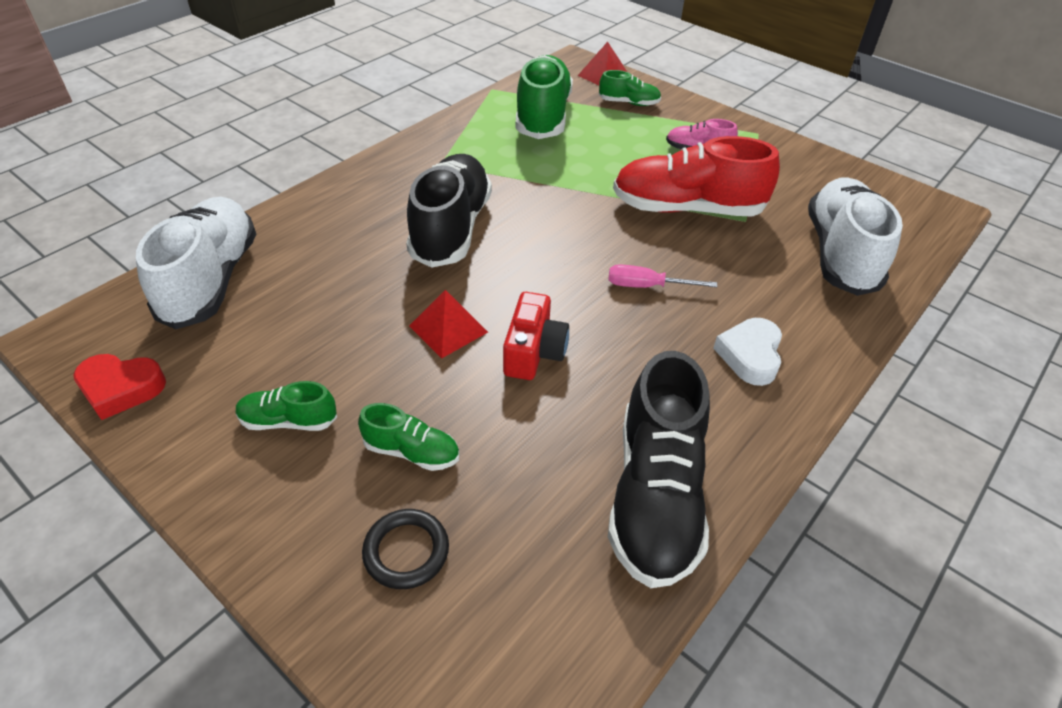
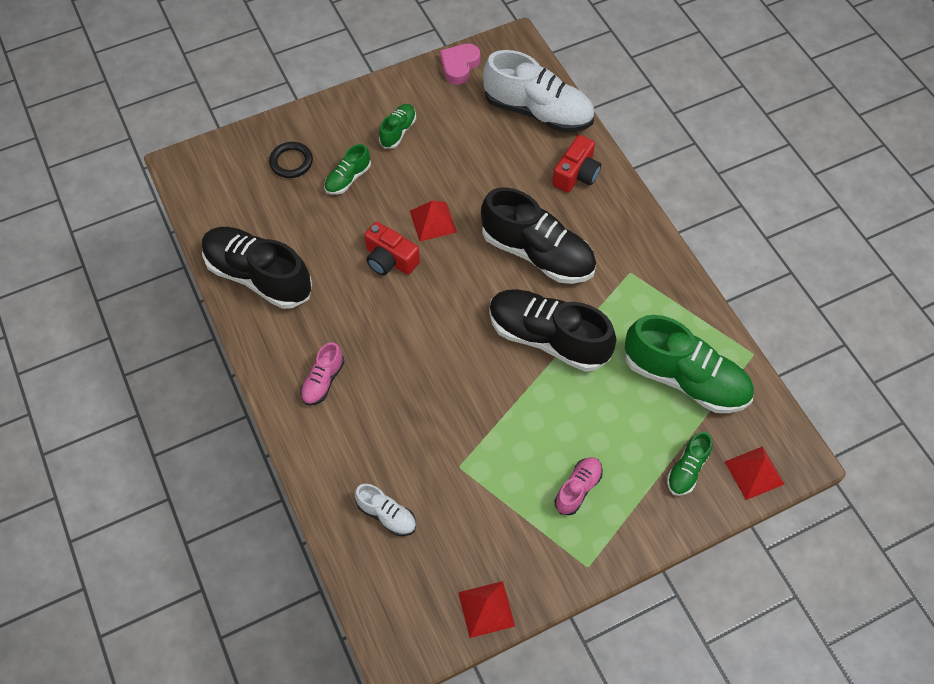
camera: 115 degrees right, 15 degrees up
red heart [73,354,166,420] -> pink heart [440,44,480,85]
pink screwdriver [608,264,717,288] -> none
red shoe [613,136,780,216] -> none
white heart [713,318,782,386] -> pink shoe [300,342,344,406]
white shoe [808,177,903,296] -> white shoe [355,484,416,536], size x0.48
none -> red pyramid [458,581,515,638]
none -> black shoe [489,289,616,372]
none -> red camera [552,135,601,193]

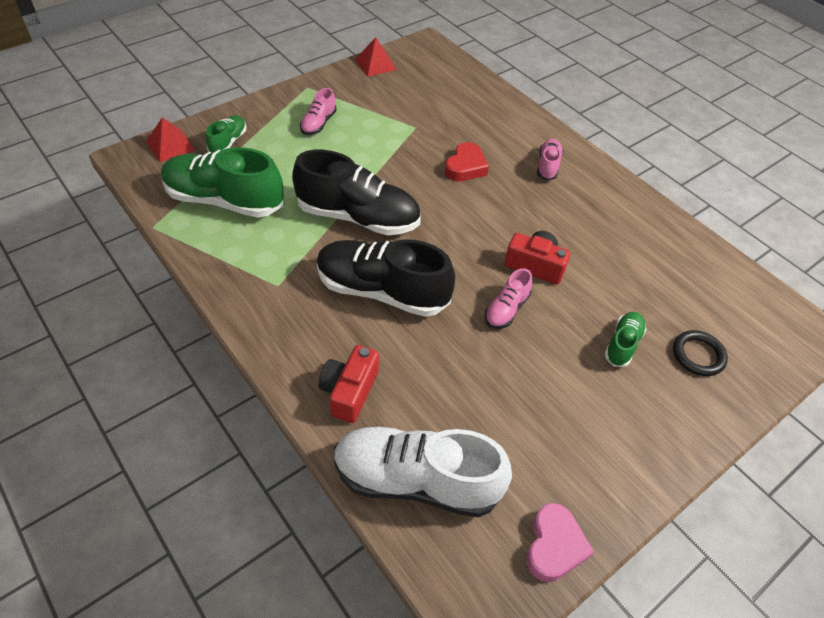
camera: 165 degrees right, 10 degrees down
black shoe [202,227,312,309] -> none
white shoe [355,484,416,536] -> none
green shoe [379,104,416,149] -> none
red pyramid [410,201,457,241] -> pink shoe [485,268,533,329]
none -> red heart [445,142,489,182]

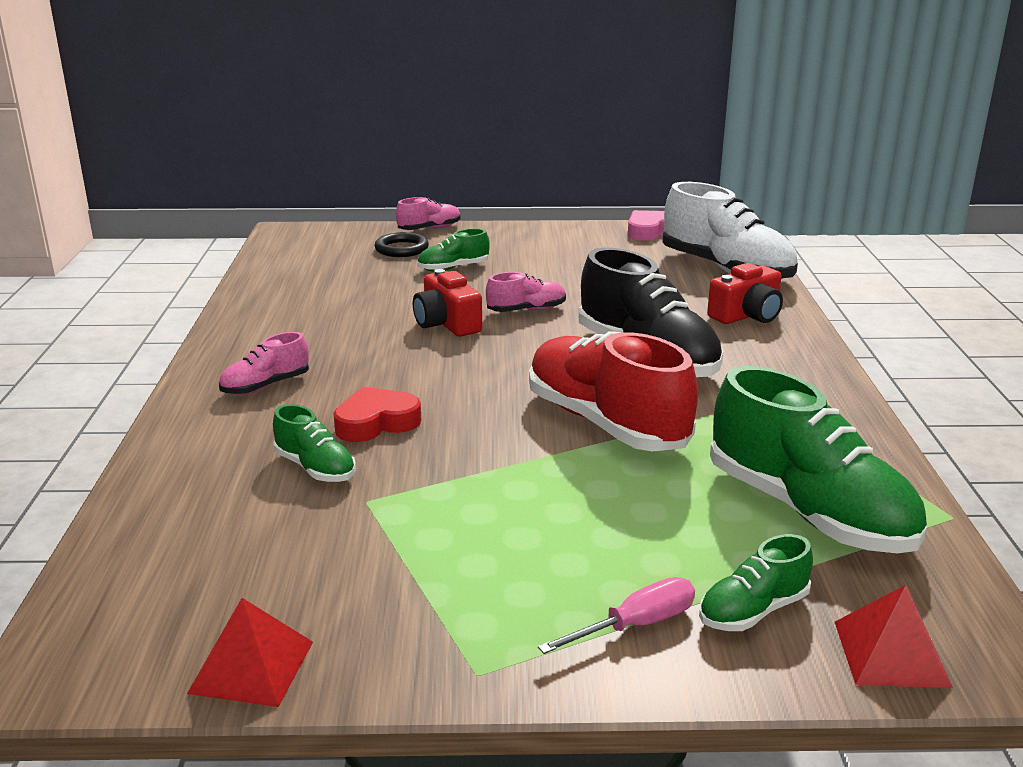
camera: 140 degrees left, 25 degrees down
black shoe [292,150,421,235] -> red shoe [529,331,698,451]
pink shoe [300,88,337,135] -> pink shoe moved to [396,197,461,230]
none -> green shoe [273,404,356,482]
none -> pink screwdriver [538,577,695,654]

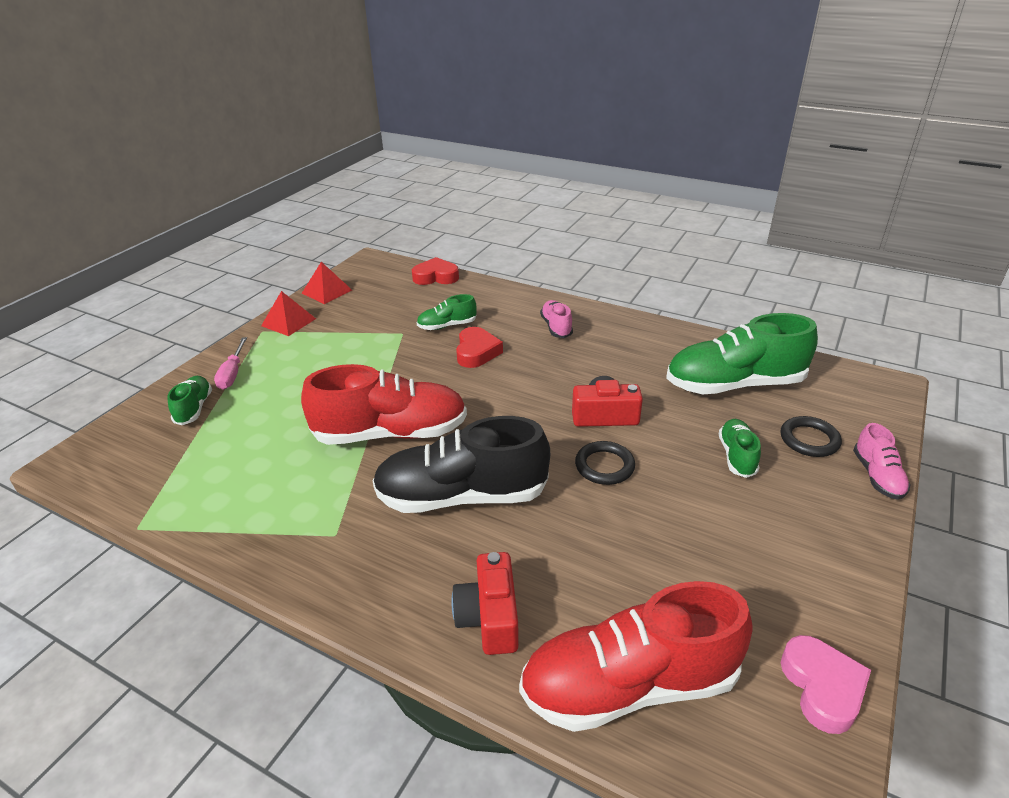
camera: 120 degrees right, 10 degrees up
pink shoe [486,272,566,312] -> black ring [575,441,635,485]
white shoe [662,182,798,279] -> red shoe [519,581,753,732]
green shoe [710,366,927,553] -> green shoe moved to [666,313,818,394]
red pyramid [835,585,953,688] -> red pyramid moved to [261,291,316,336]
none -> red heart [412,257,459,285]

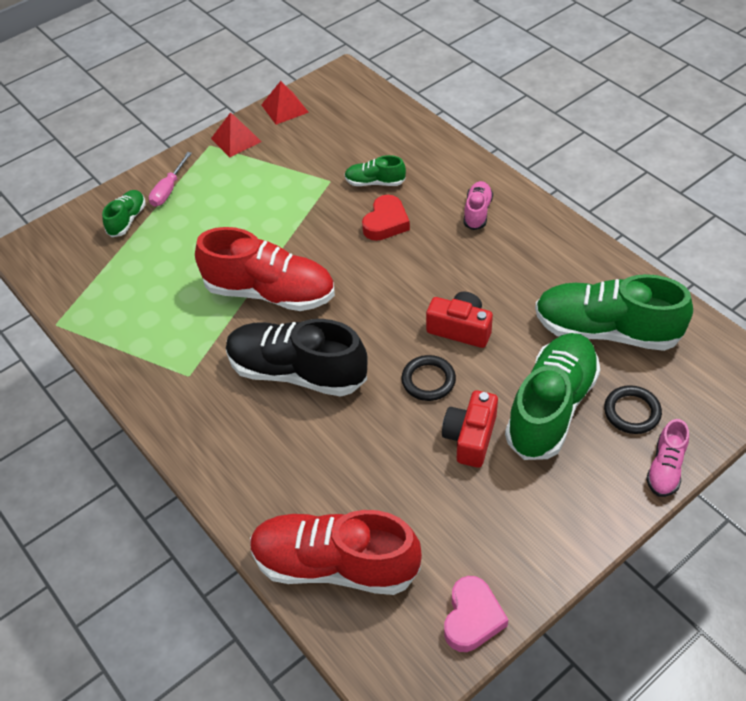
camera: 25 degrees right, 15 degrees up
red heart [412,257,459,285] -> none
red camera [451,552,519,655] -> red camera moved to [442,390,498,468]
green shoe [719,419,761,478] -> green shoe [505,333,600,460], size x2.07

